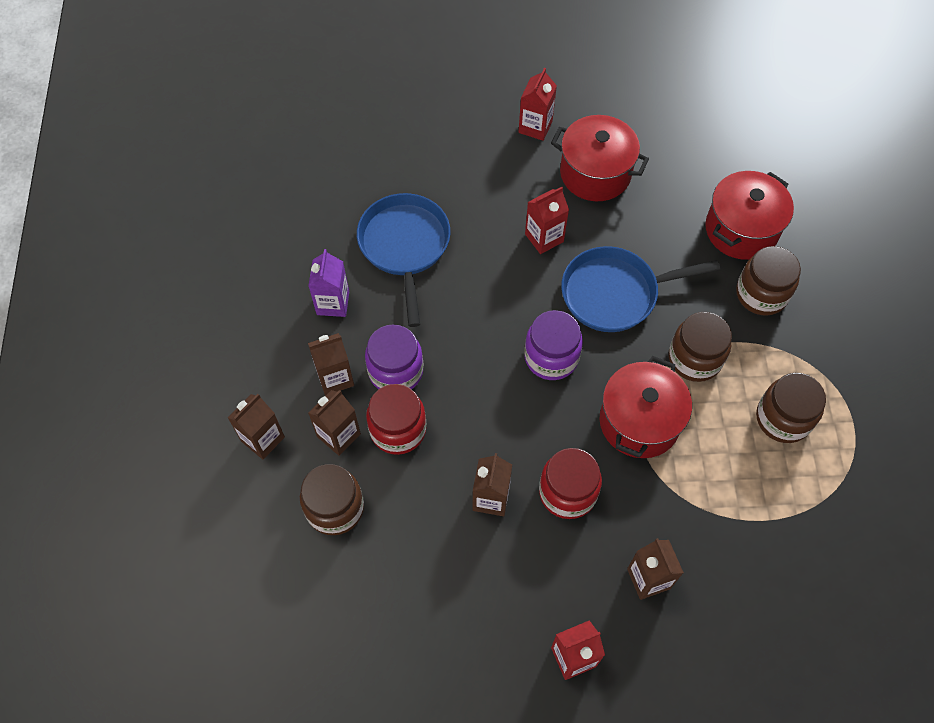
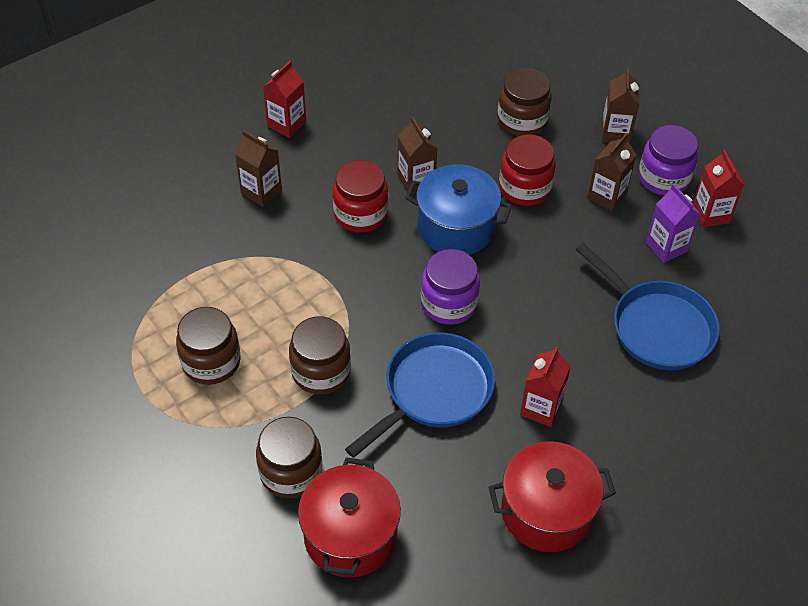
camera: 145 degrees right, 10 degrees down
brown carton [308,390,361,456] -> none
purple jar [365,324,423,389] -> purple jar moved to [639,125,698,196]
red carton [519,68,557,141] -> red carton moved to [693,150,744,227]
red pot [600,356,692,458] -> none
none -> blue pot [405,164,512,255]

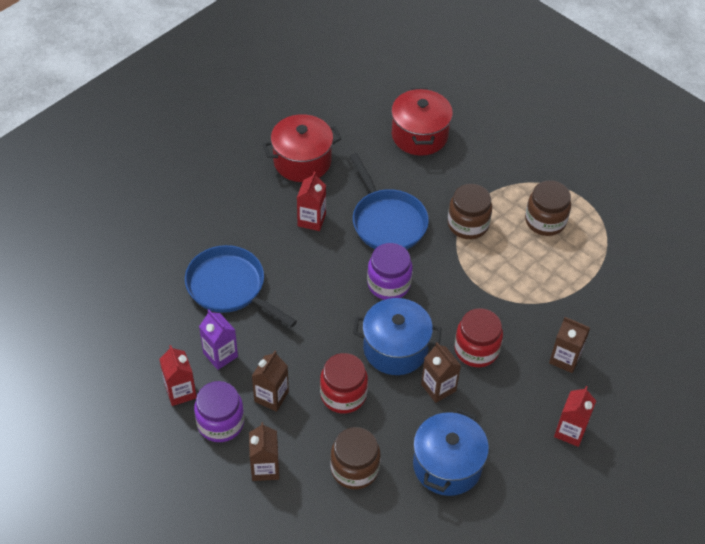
camera: 170 degrees right, 0 degrees up
brown jar [256,417,322,498] -> none
blue pan [345,333,495,458] -> blue pan turned 60 degrees counterclockwise [349,153,429,250]
none -> blue pot [413,408,489,496]

